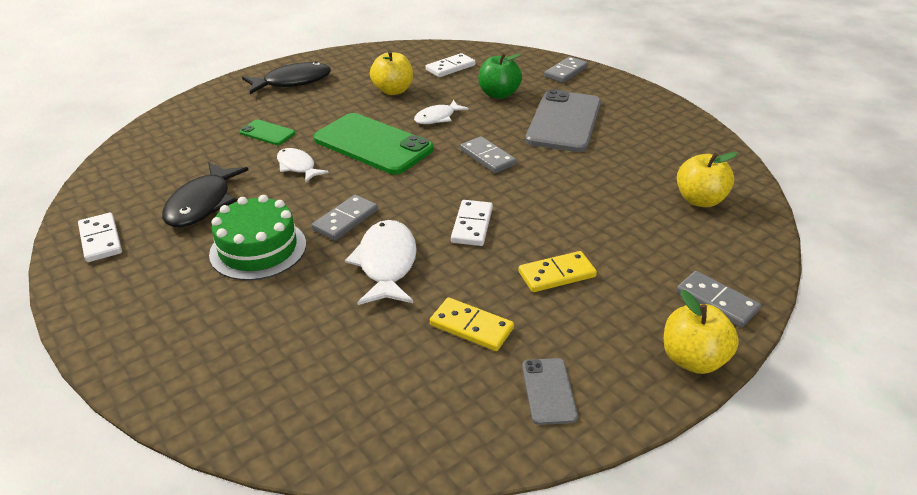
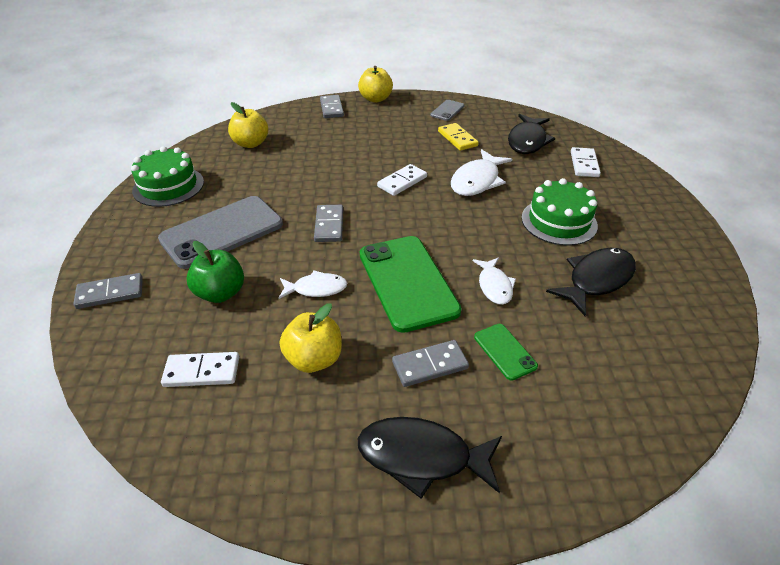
camera: 145 degrees left, 5 degrees up
white domino [78,213,122,262] -> white domino moved to [571,147,601,177]
grey domino [312,195,378,241] -> grey domino moved to [392,340,469,387]
yellow domino [518,251,597,292] -> none
none -> green cake [131,146,204,207]
none -> black fish [508,114,555,154]

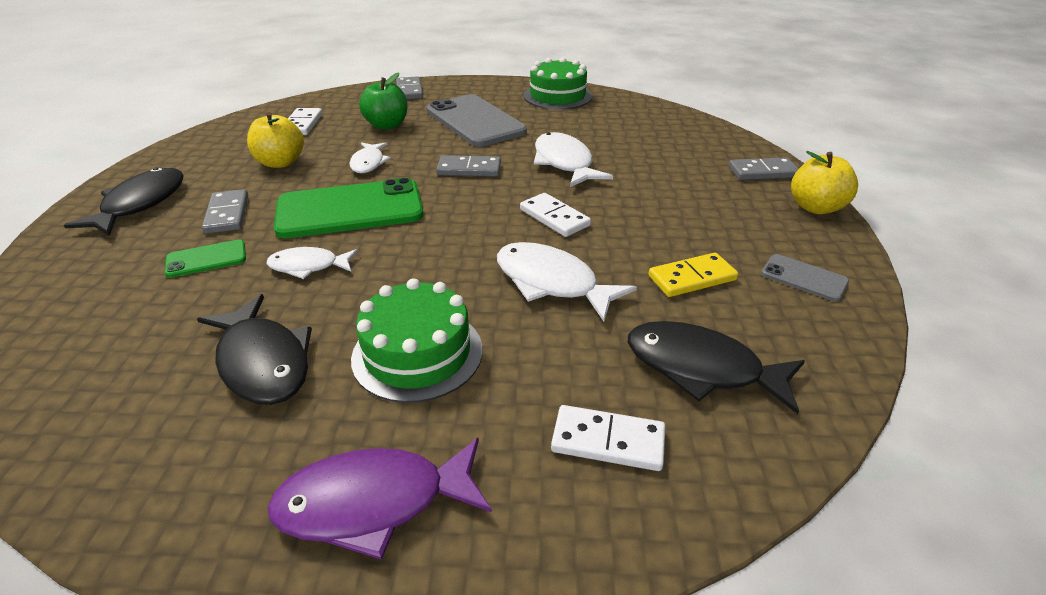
camera: 95 degrees right, 5 degrees down
yellow apple [228,102,268,148] -> none
none -> purple fish [268,438,492,560]
none -> white fish [534,132,613,187]

